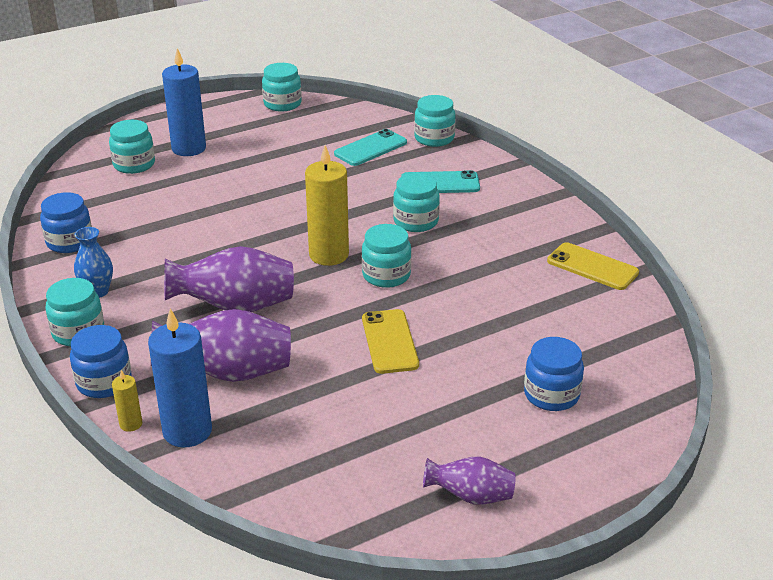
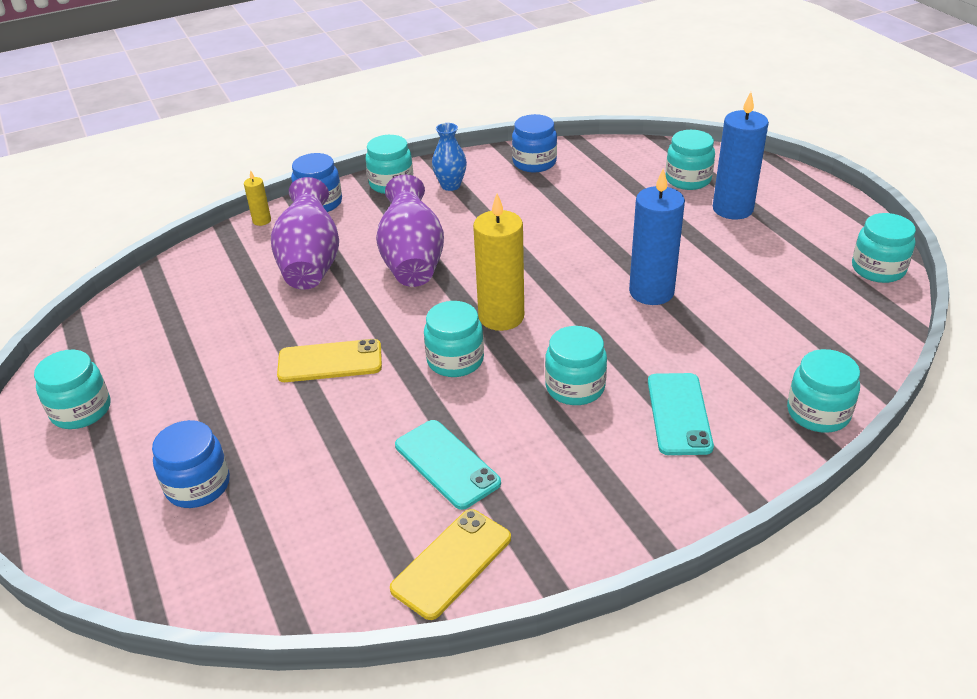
camera: 95 degrees right, 5 degrees up
blue candle [148,308,212,448] -> blue candle moved to [629,168,685,305]
turquoise phone [334,129,407,166] -> turquoise phone moved to [395,420,501,510]
purple vase [423,457,516,505] -> turquoise jar [34,350,110,429]

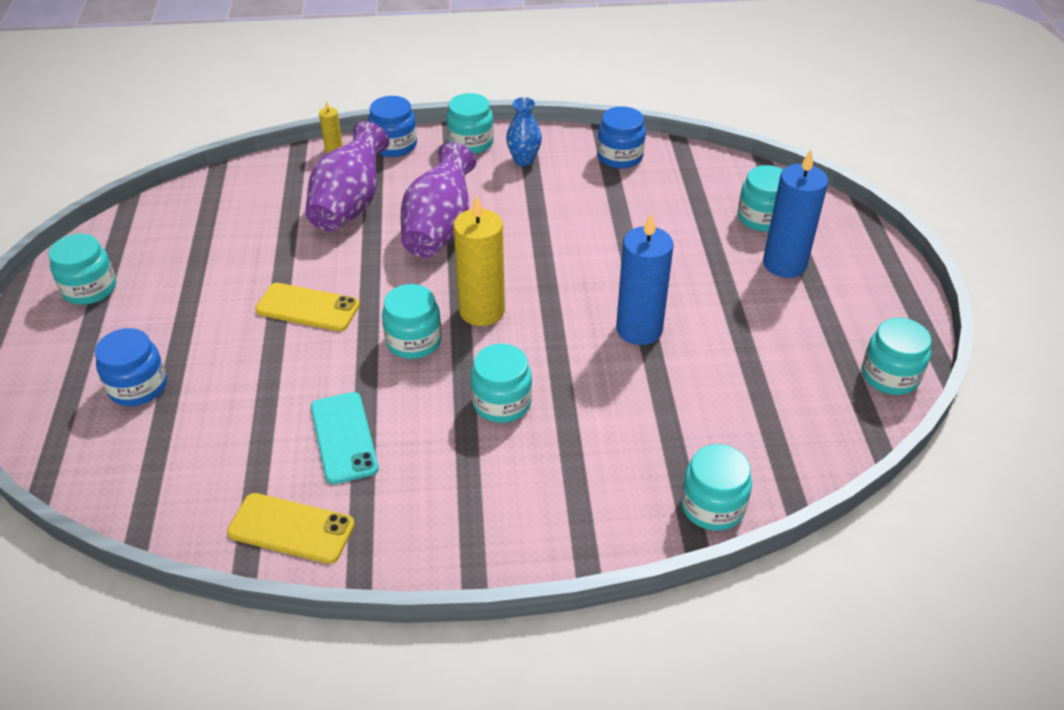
camera: 20 degrees right, 5 degrees up
yellow phone [390,509,511,620] -> yellow phone turned 45 degrees clockwise [227,493,355,564]
turquoise phone [648,373,714,455] -> none

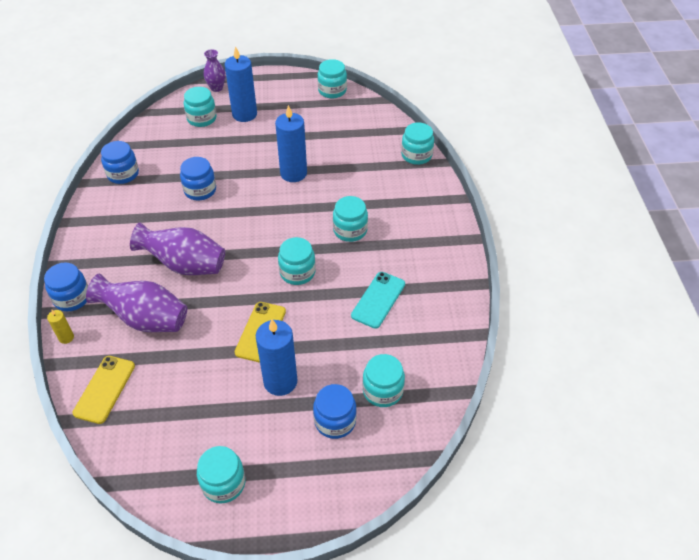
camera: 90 degrees left, 5 degrees up
yellow phone [227,493,355,564] -> yellow phone moved to [73,356,135,424]
turquoise phone [311,392,379,484] -> turquoise phone turned 45 degrees counterclockwise [351,272,405,329]
turquoise jar [446,93,494,154] -> turquoise jar moved to [363,354,405,407]
yellow candle [453,195,505,326] -> none
blue vase [506,97,542,166] -> none
none -> blue jar [180,157,216,200]
none -> purple vase [204,49,226,92]
none -> blue candle [256,319,297,396]

